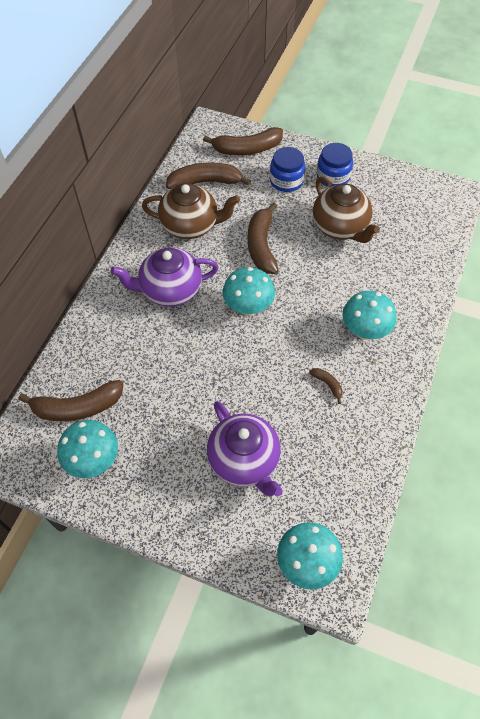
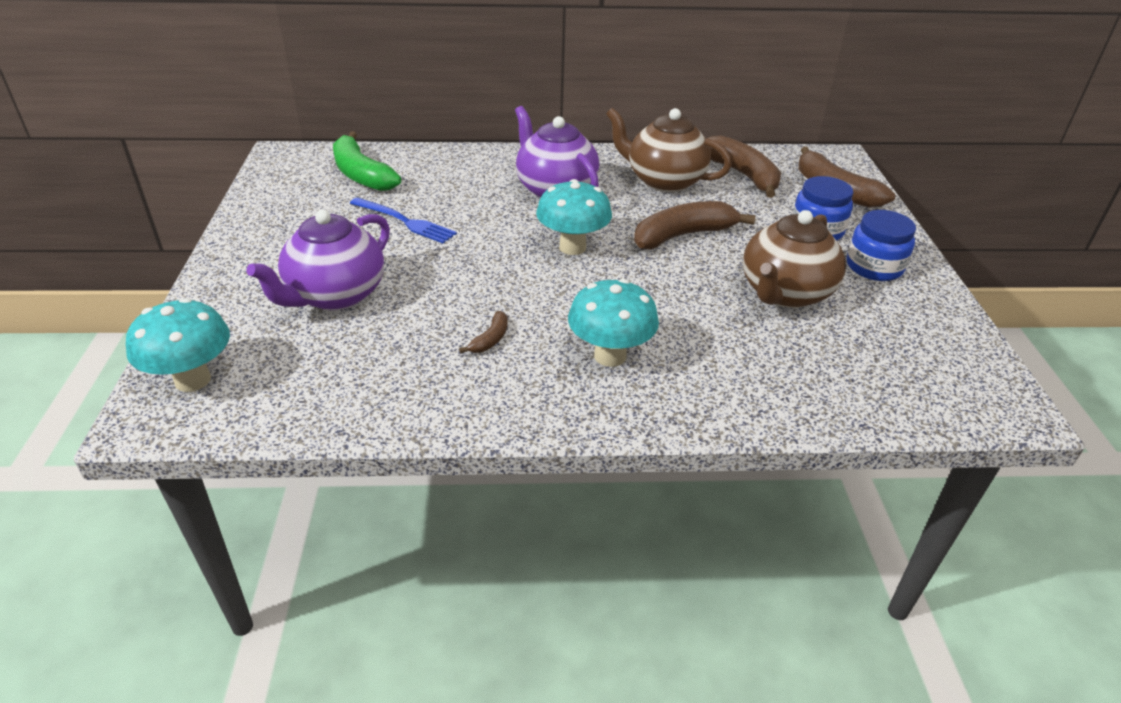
camera: 65 degrees right, 20 degrees down
brown banana [18,380,123,421] -> green banana [333,132,401,191]
turquoise mushroom [57,420,118,478] -> none
brown teapot [142,183,240,239] -> brown teapot turned 135 degrees clockwise [606,108,732,192]
none -> blue fork [350,197,457,243]

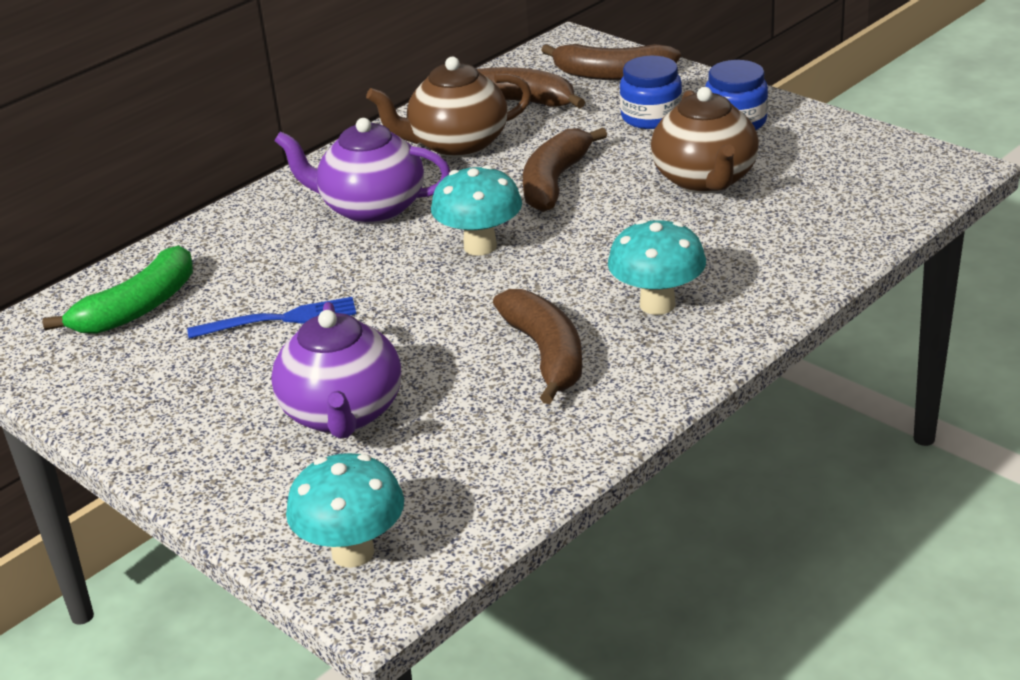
camera: 40 degrees left, 5 degrees down
green banana [333,132,401,191] -> green banana turned 60 degrees counterclockwise [42,245,193,334]
brown banana [459,311,508,353] -> brown banana [493,289,582,404], size x2.19

